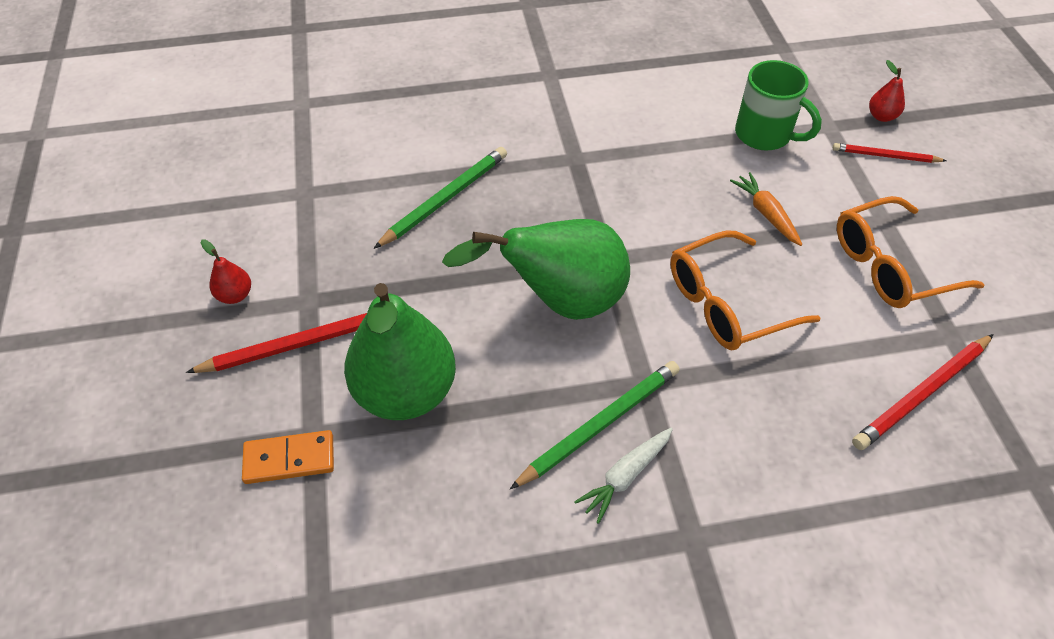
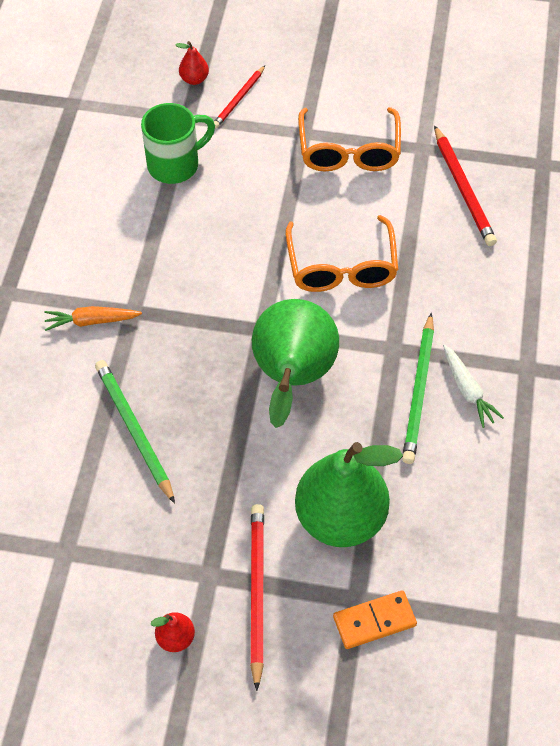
camera: 70 degrees left, 5 degrees up
orange domino [242,430,334,484] -> orange domino turned 60 degrees clockwise [333,590,417,649]
green pencil [510,361,680,489] -> green pencil turned 150 degrees counterclockwise [402,313,434,464]
orange carrot [730,172,802,246] -> orange carrot moved to [44,306,142,331]

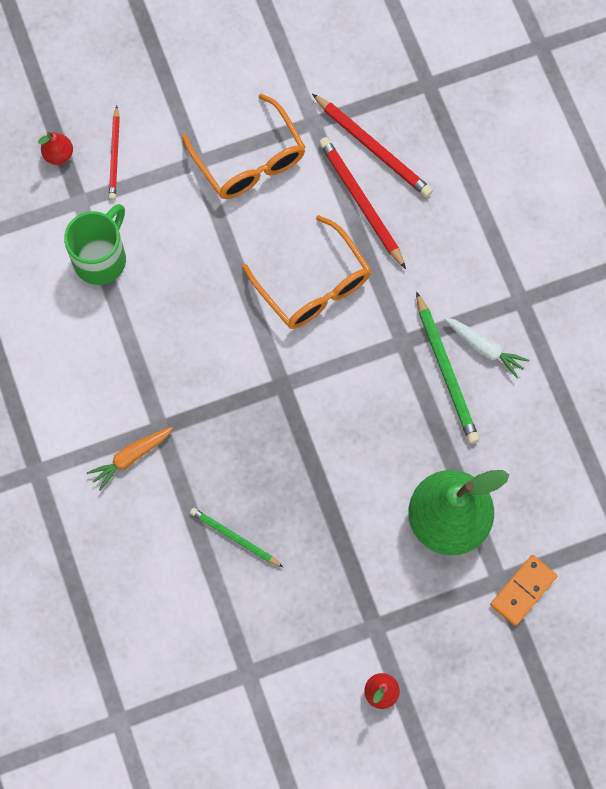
camera: 30 degrees left, 15 degrees up
green pencil [95,360,175,504] -> green pencil [190,508,283,567], size x0.64
red pencil [250,504,264,691] -> red pencil moved to [319,137,406,269]
green pear [252,299,339,428] -> none

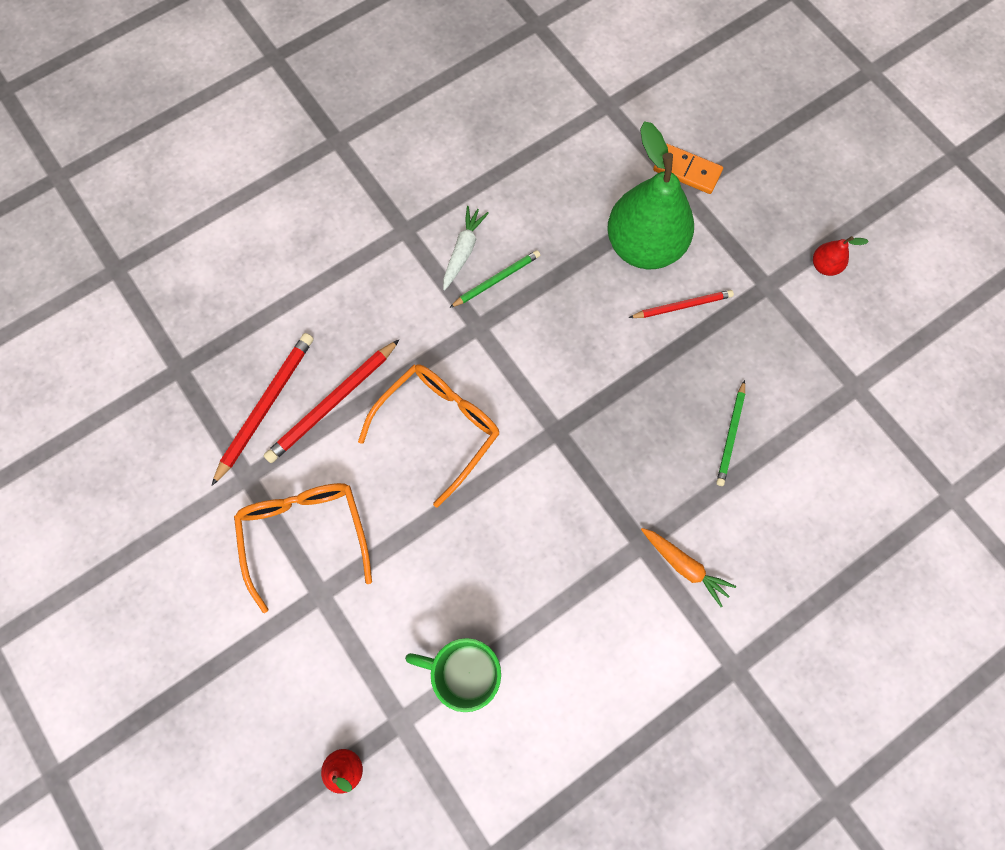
camera: 105 degrees left, 0 degrees up
red pencil [109,106,120,200] -> red pencil moved to [629,290,734,318]
orange glasses [182,94,306,199] -> orange glasses turned 60 degrees counterclockwise [234,483,372,613]
green pencil [416,291,479,444] -> green pencil [449,250,540,308], size x0.64

